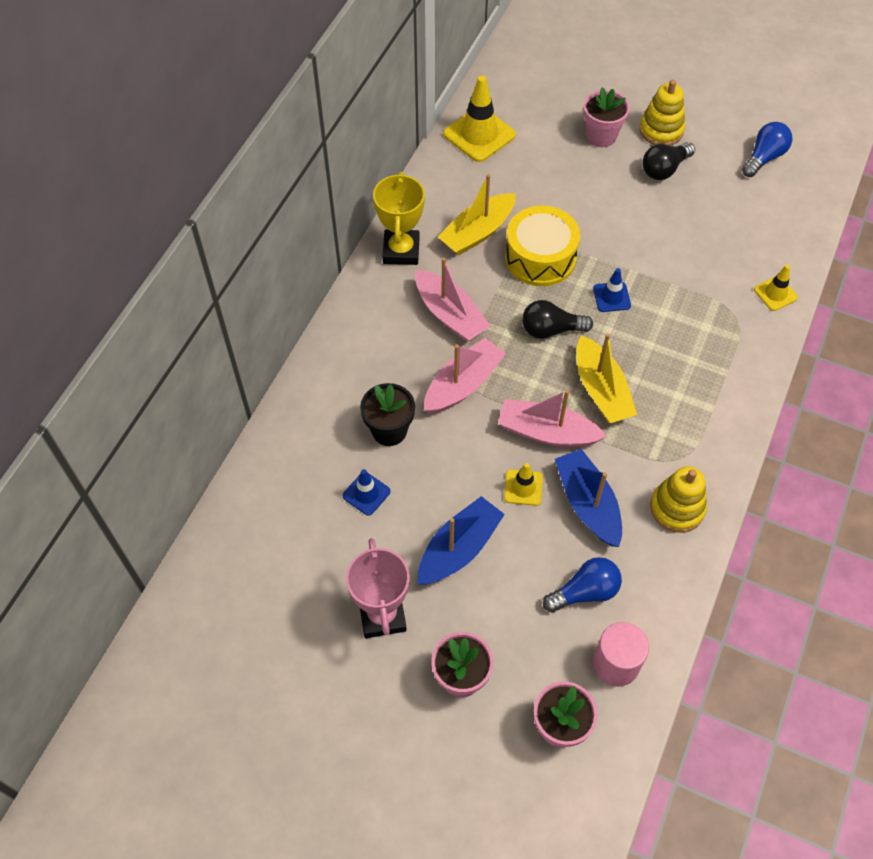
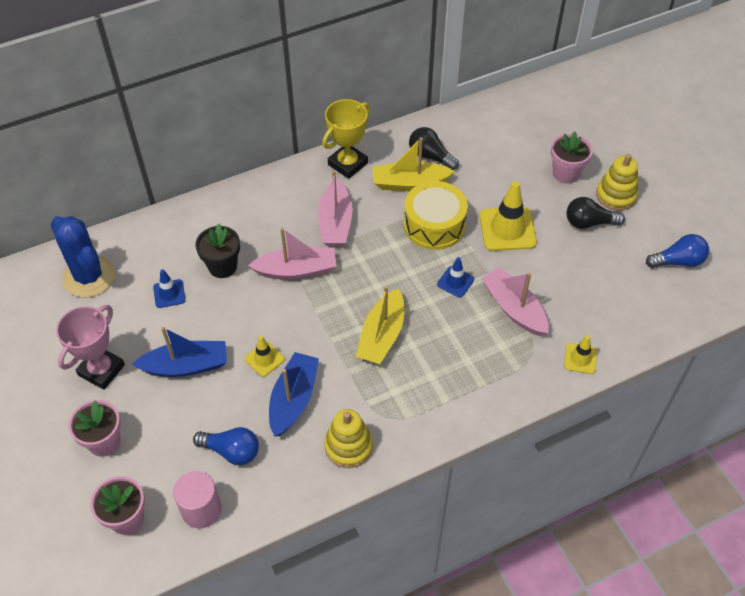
camera: 40 degrees right, 5 degrees down
yellow traffic cone [443,76,516,162] -> yellow traffic cone moved to [480,181,537,251]
pink boat [498,390,607,447] -> pink boat moved to [481,267,549,336]
black light bulb [522,300,593,339] -> black light bulb moved to [409,127,459,170]
none -> blue cactus [51,216,115,298]

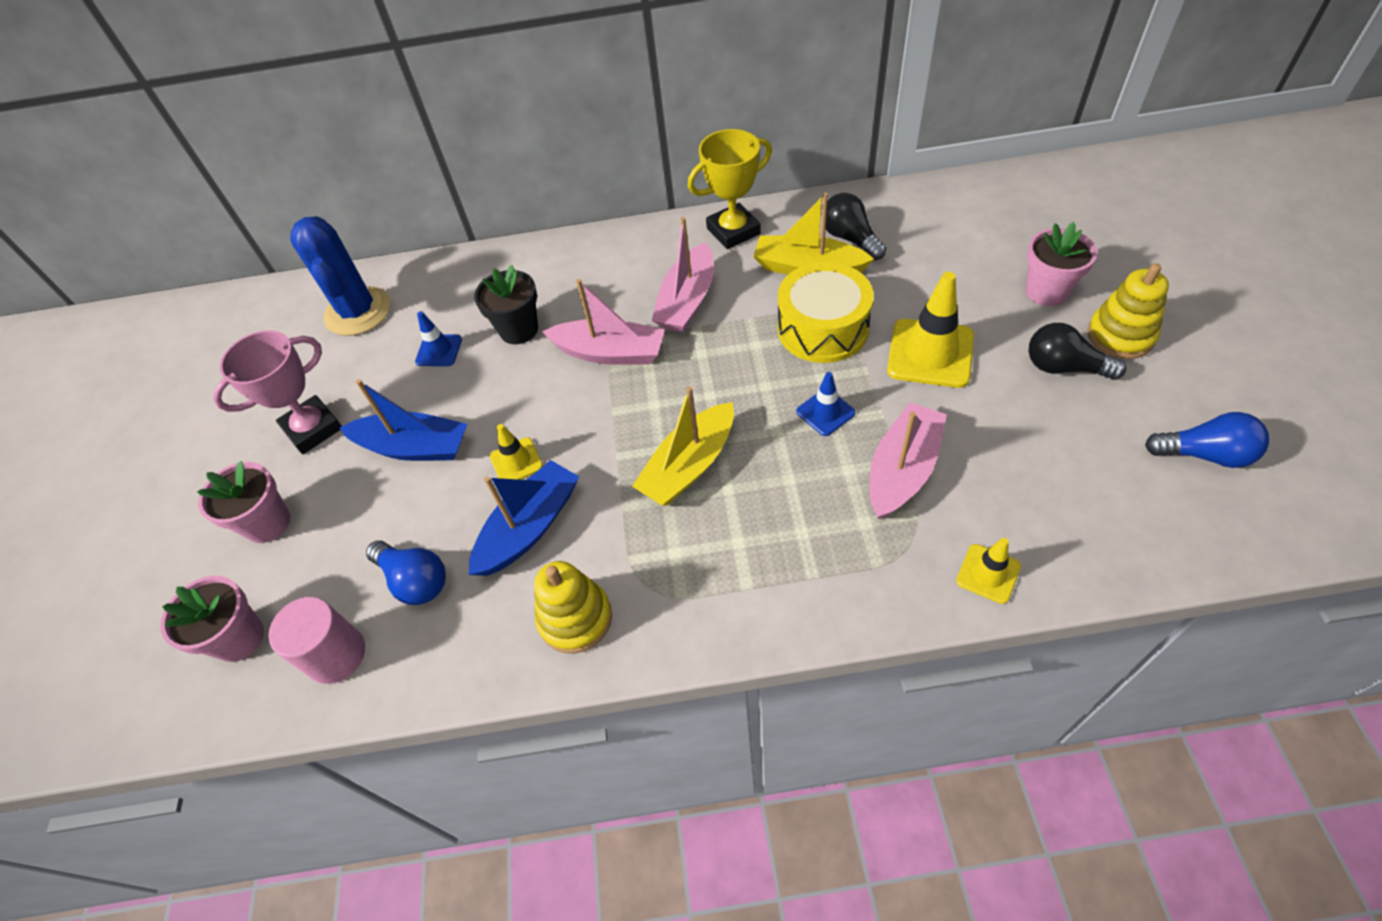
camera: 25 degrees right, 0 degrees up
pink boat [481,267,549,336] -> pink boat turned 45 degrees clockwise [869,402,947,519]

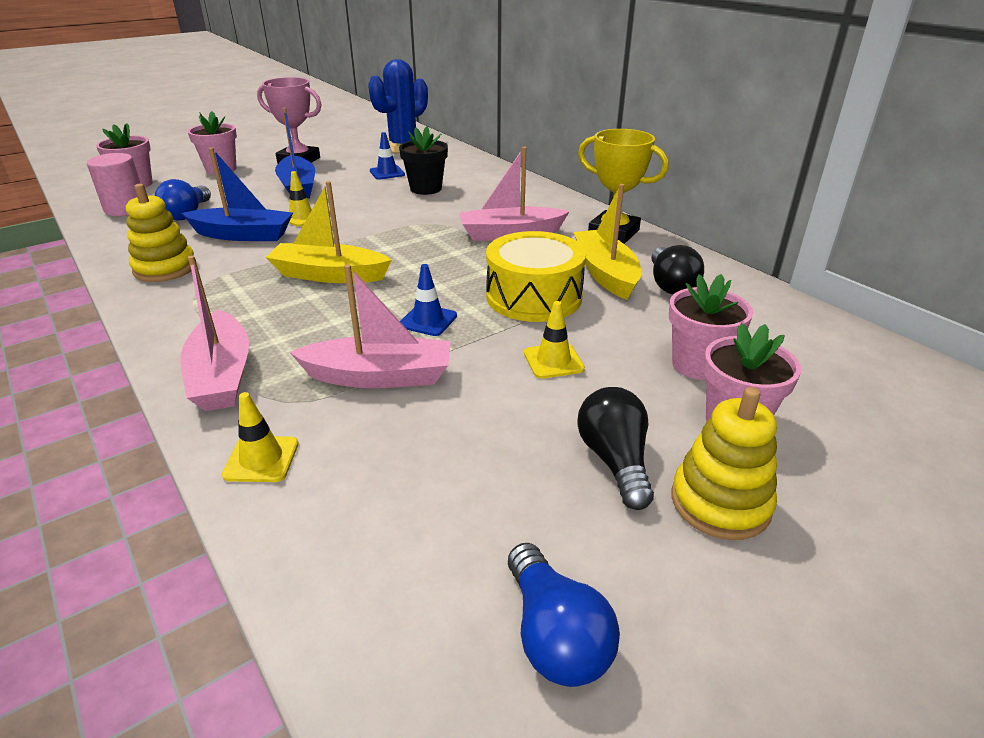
camera: 55 degrees right, 20 degrees down
pink boat [542,279,665,364] -> pink boat moved to [180,255,249,411]
black light bulb [826,193,887,260] -> black light bulb turned 150 degrees clockwise [651,245,704,295]
yellow traffic cone [887,272,974,388] -> yellow traffic cone [524,301,585,379], size x0.55
none -> pink flower pot [669,274,753,380]

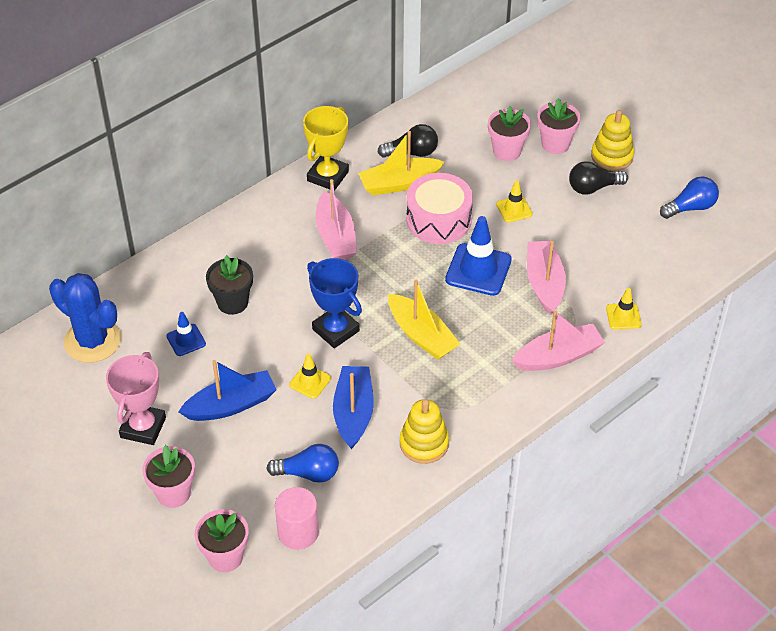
camera: 95 degrees left, 15 degrees up
yellow boat [265,181,392,283] -> yellow boat turned 45 degrees counterclockwise [388,280,460,359]
blue traffic cone [400,264,457,336] -> blue traffic cone [445,216,512,296], size x1.83
yellow drum [486,231,586,322] -> pink drum [406,173,473,244]
none -> blue trophy [307,258,362,348]

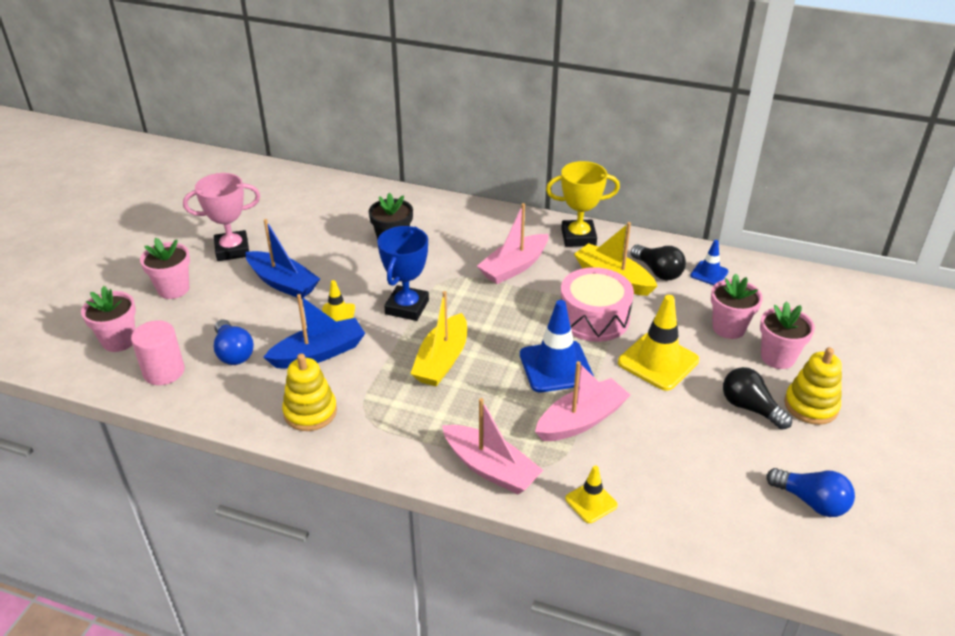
camera: 60 degrees right, 10 degrees down
blue cactus [49,273,121,363] -> none
blue traffic cone [166,312,206,356] -> blue traffic cone moved to [690,240,728,285]
yellow traffic cone [496,181,533,223] -> yellow traffic cone [618,295,699,391], size x1.83

